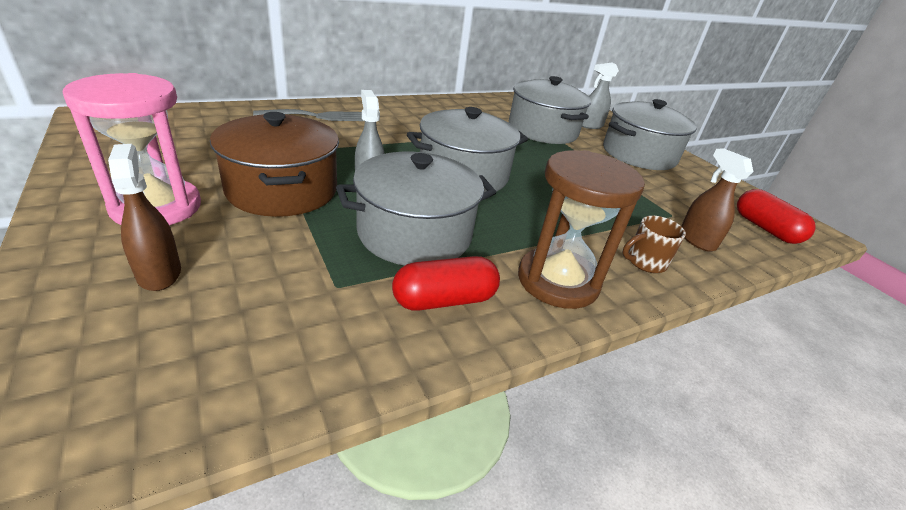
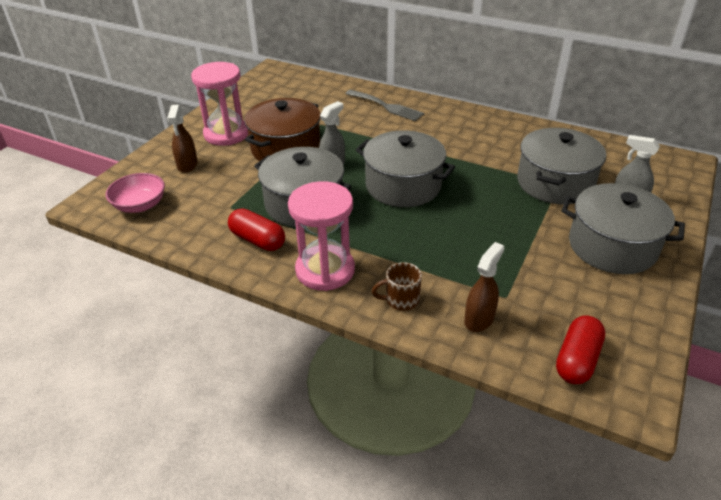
camera: 60 degrees right, 5 degrees up
brown spray bottle [108,144,181,291] -> brown spray bottle turned 150 degrees clockwise [167,105,198,173]
brown hourglass [518,150,645,309] -> pink hourglass [288,181,355,291]
brown mug [622,216,686,273] -> brown mug turned 45 degrees counterclockwise [372,262,422,311]
none -> pink bowl [105,173,165,213]

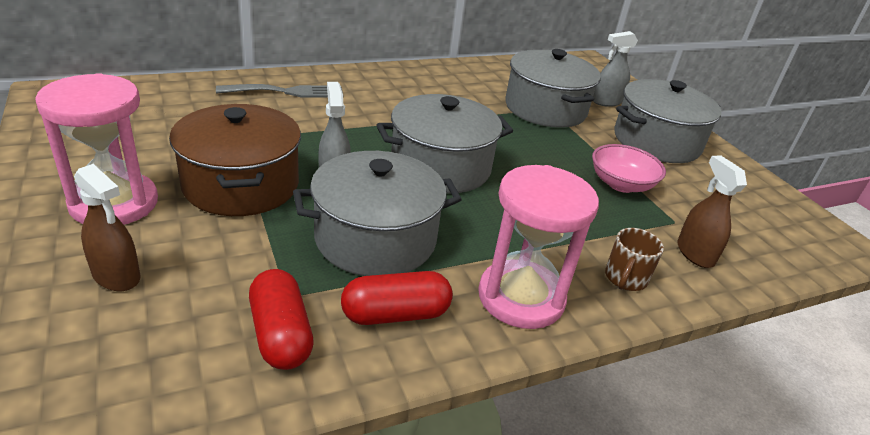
camera: 55 degrees left, 5 degrees down
pink bowl [105,173,165,213] -> pink bowl moved to [592,144,666,193]
red capsule [556,316,605,384] -> red capsule moved to [249,269,314,370]

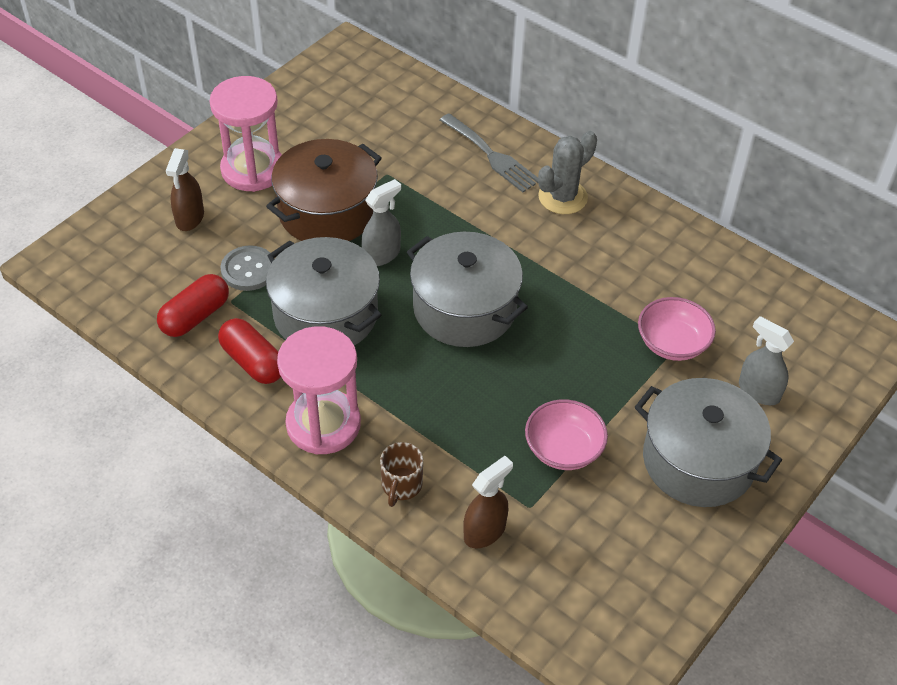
camera: 65 degrees right, 15 degrees up
grey pot [505,49,601,128] -> pink bowl [638,297,716,361]
brown mug [605,228,664,291] -> brown mug turned 75 degrees counterclockwise [380,442,423,507]
none -> grey button [221,245,272,291]
none -> grey cactus [538,131,597,214]

